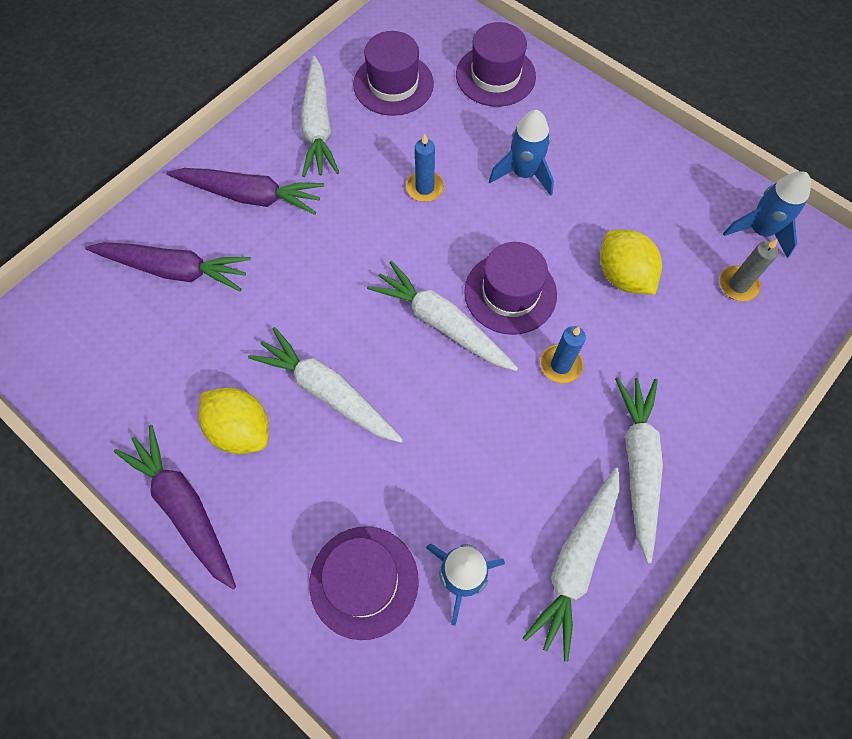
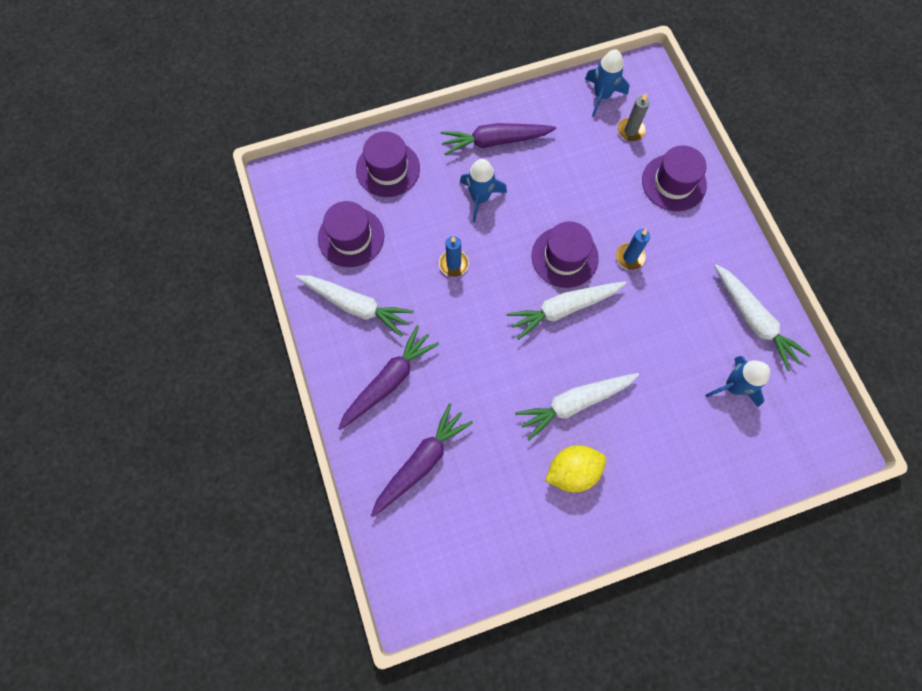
camera: 60 degrees left, 5 degrees up
purple carrot [114,425,236,589] -> purple carrot moved to [441,123,556,155]
purple hat [309,526,419,640] -> purple hat moved to [642,145,707,211]
yellow lemon [600,230,662,295] -> none
white carrot [615,377,663,563] -> none

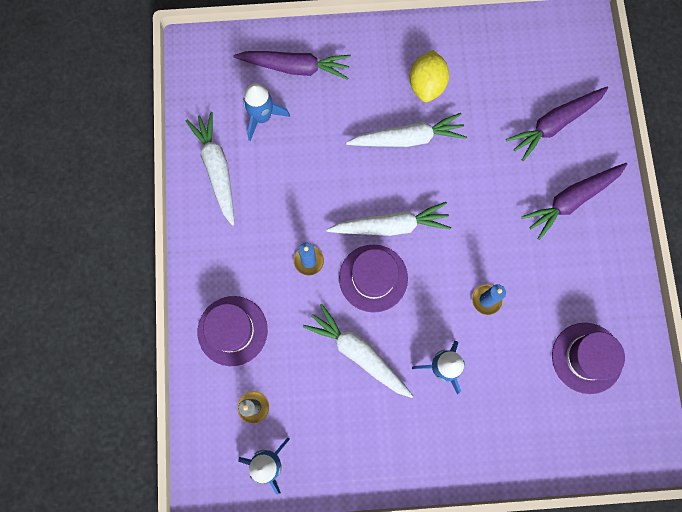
camera: 165 degrees left, 5 degrees up
white carrot [296,275,414,337] -> white carrot moved to [303,304,413,398]
purple hat [356,131,420,197] -> none
purple carrot [441,123,556,155] -> purple carrot moved to [233,51,351,80]
yellow lemon [545,445,606,492] -> yellow lemon turned 75 degrees counterclockwise [409,50,449,102]

